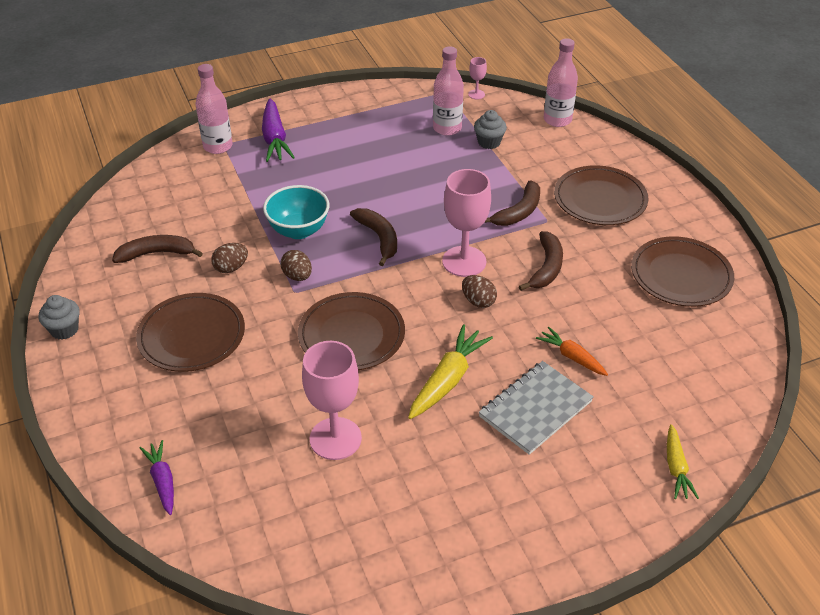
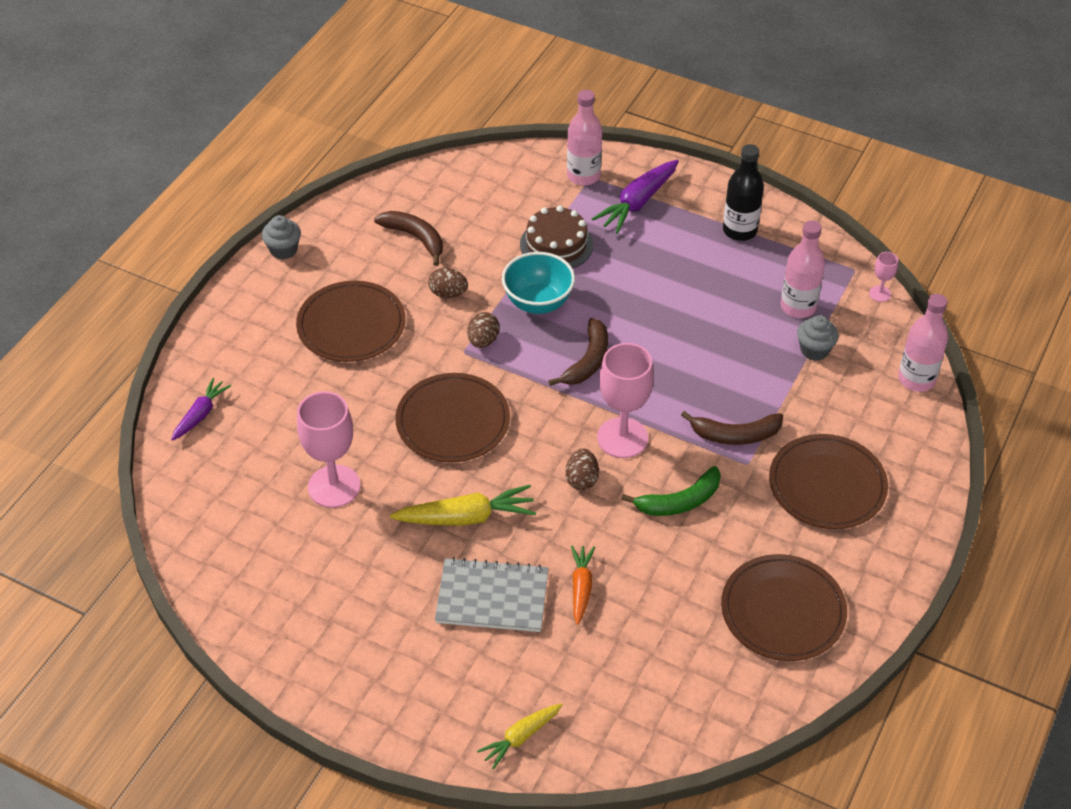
camera: 50 degrees right, 5 degrees up
brown banana [519,231,563,291] -> green banana [621,466,721,516]
none -> brown cake [520,205,593,269]
none -> black bottle [723,144,764,241]

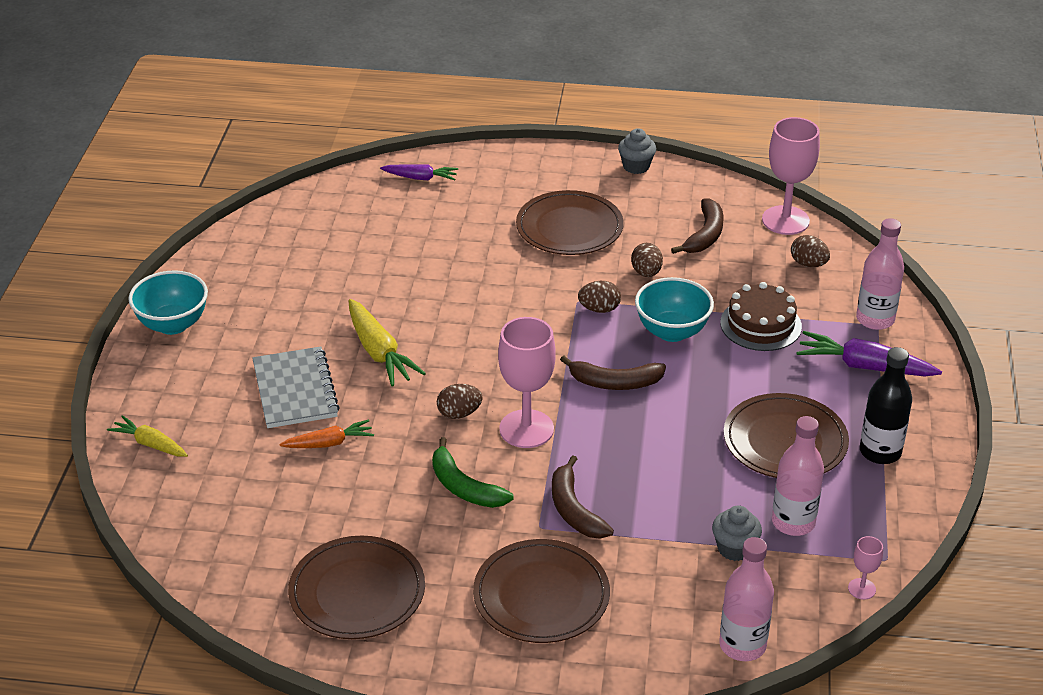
camera: 70 degrees right, 10 degrees down
pink goblet [297,391,360,508] -> pink goblet moved to [762,117,820,235]
brown plate [395,373,510,462] -> brown plate moved to [724,393,849,478]
none -> turquoise bowl [128,270,208,335]
none -> brown egg [791,235,830,267]

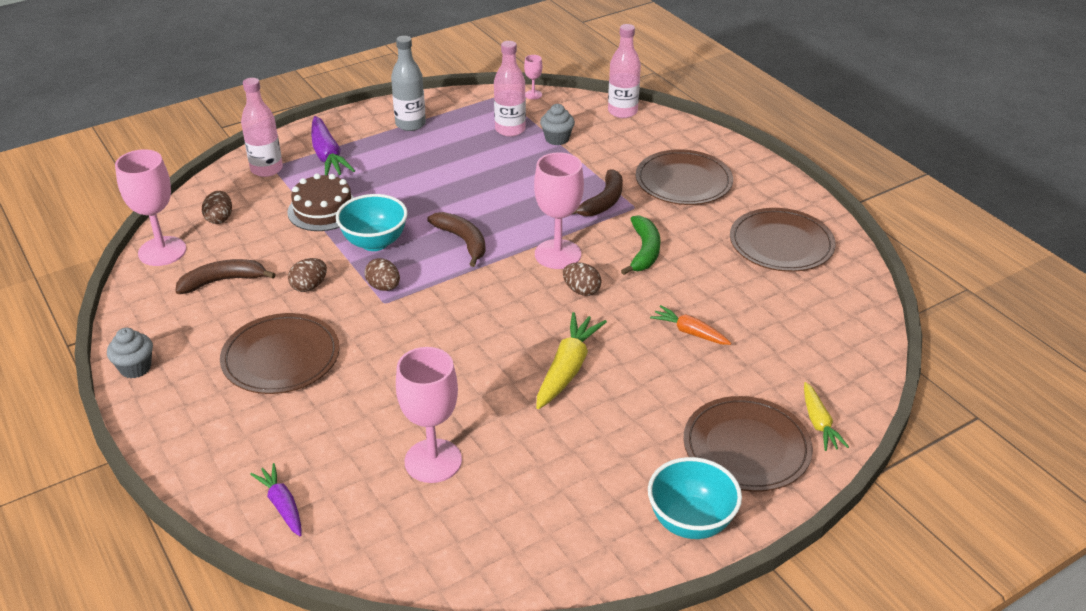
camera: 130 degrees left, 0 degrees up
grey notebook [252,346,340,428] -> none
brown plate [724,393,849,478] -> brown plate moved to [683,396,813,492]
black bottle [860,347,912,464] -> grey bottle [391,36,426,131]
none -> pink goblet [396,347,462,483]

